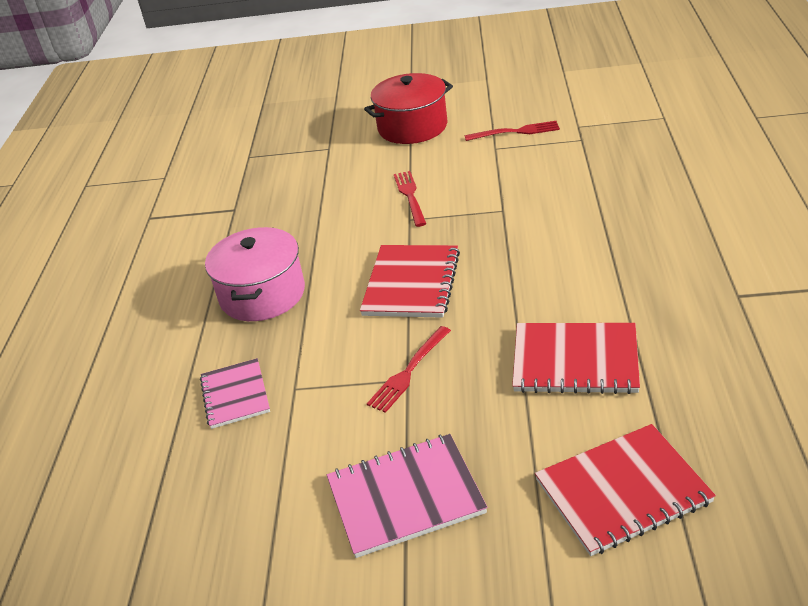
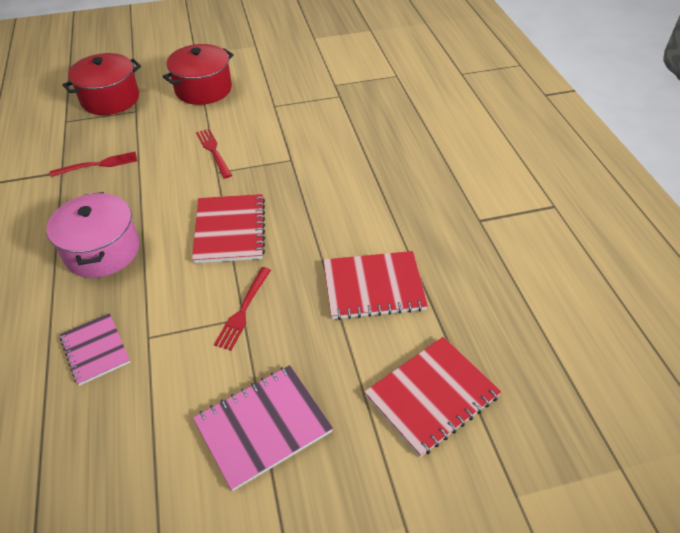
camera: 20 degrees left, 10 degrees up
red fork [465,121,560,141] -> red fork moved to [50,152,137,177]
none -> red pot [63,53,141,115]

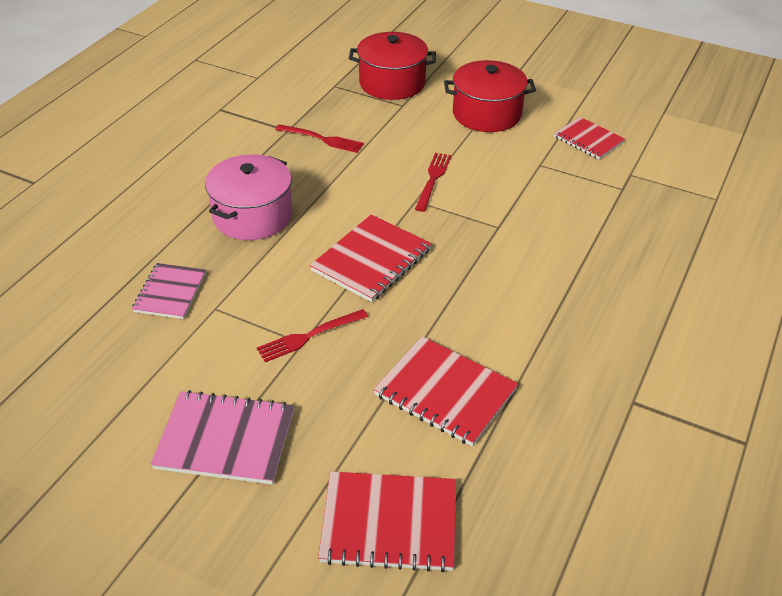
camera: 40 degrees right, 5 degrees down
none -> red notebook [554,117,625,159]

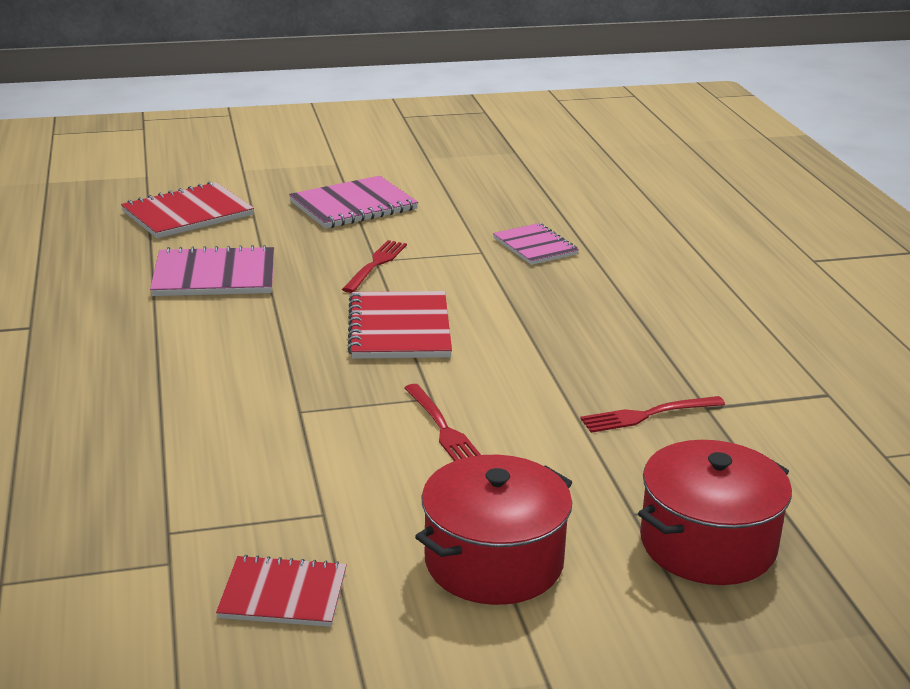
camera: 140 degrees right, 15 degrees down
pink pot [205,154,292,240] -> none
red notebook [374,336,518,446] -> pink notebook [150,245,274,296]

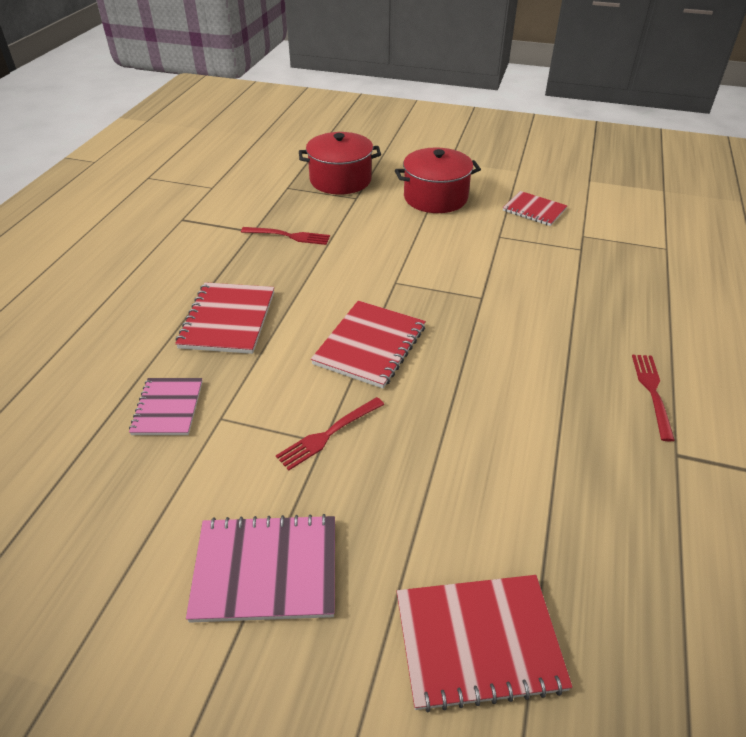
camera: 150 degrees left, 15 degrees up
pink notebook [150,245,274,296] -> none
red fork [404,384,481,461] -> red fork moved to [632,355,675,442]
none -> red notebook [175,282,274,354]

